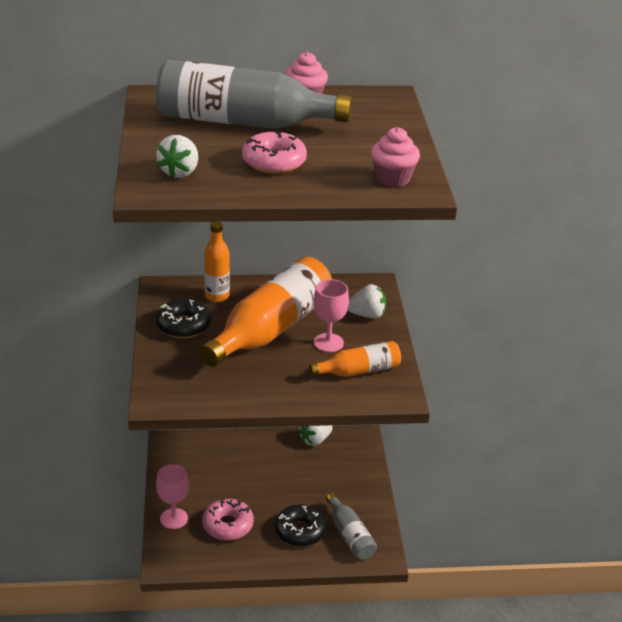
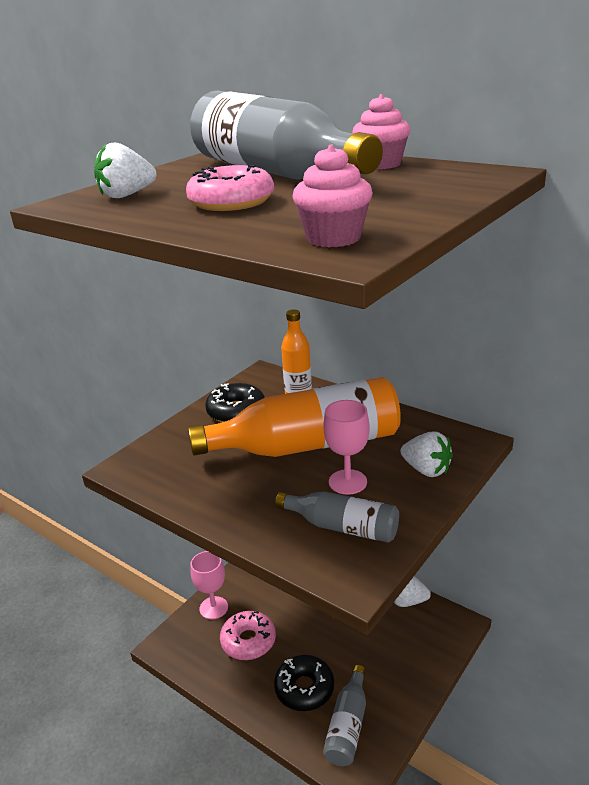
camera: 45 degrees right, 5 degrees down
orange bottle [309,341,401,377] -> grey bottle [275,491,399,543]

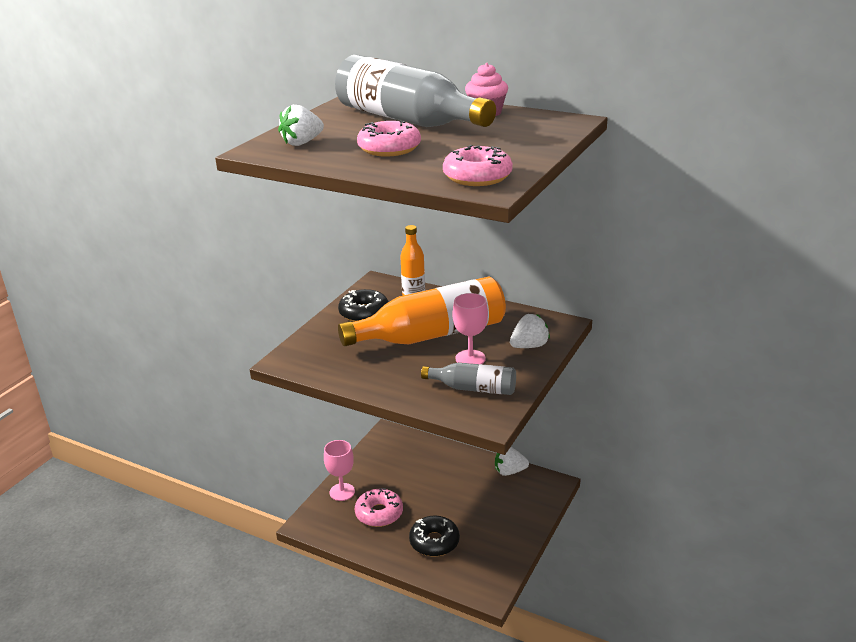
camera: 10 degrees left, 0 degrees up
pink cupcake [293,145,373,247] -> pink donut [443,145,513,186]
grey bottle [323,665,366,766] -> none
white strawberry [400,432,453,477] -> white strawberry turned 60 degrees counterclockwise [510,314,550,348]

